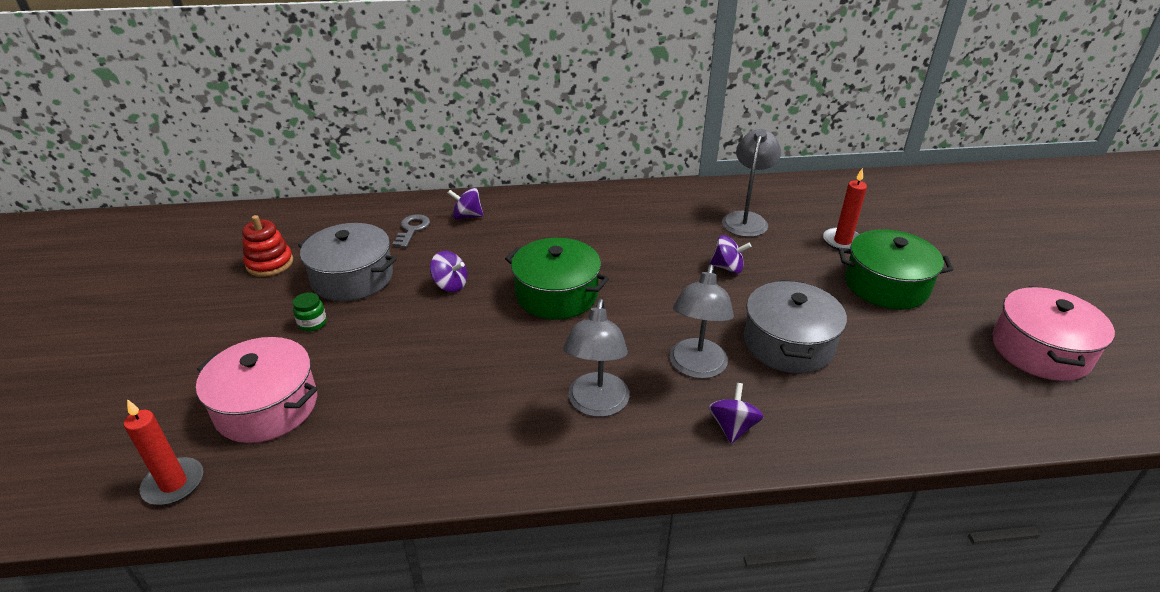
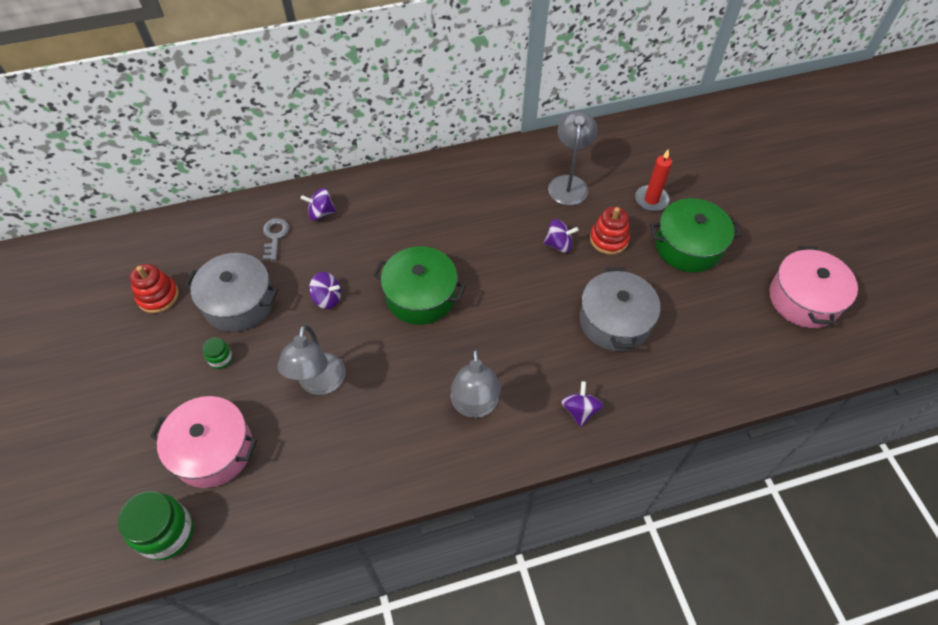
camera: 10 degrees left, 20 degrees up
red candle [124,399,203,505] -> green jar [118,491,194,560]
grey lamp [670,265,734,379] -> grey lamp moved to [277,325,346,395]
none -> red stacking toy [590,207,630,255]

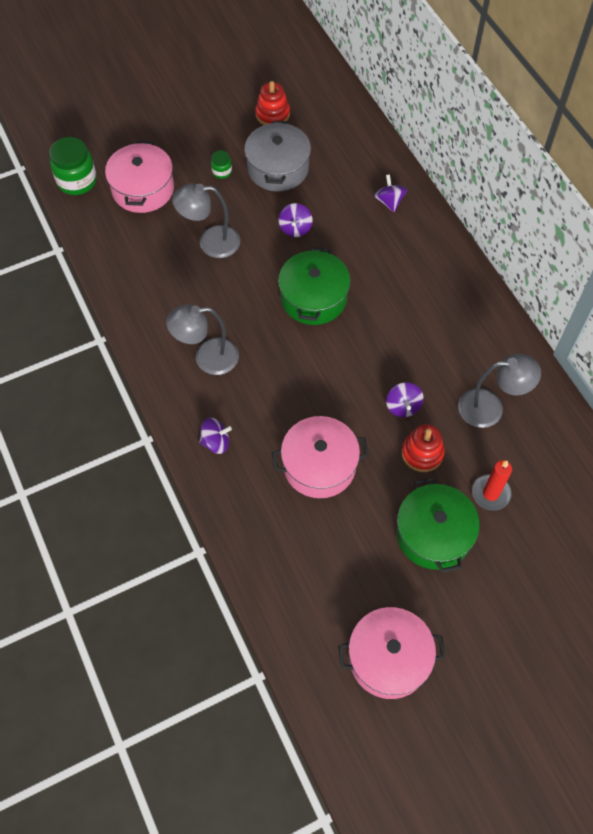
camera: 80 degrees right, 5 degrees up
grey key [263,218,289,260] -> none
grey pot [579,267,660,351] -> pink pot [272,416,369,498]

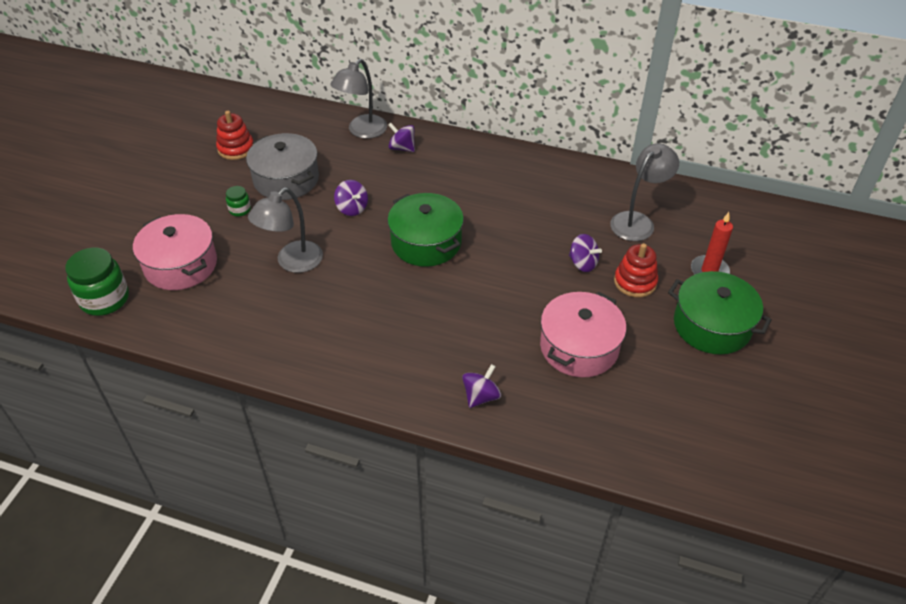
camera: 45 degrees left, 15 degrees down
grey lamp [166,304,239,375] -> grey lamp moved to [330,59,387,139]
pink pot [338,607,446,699] -> none

